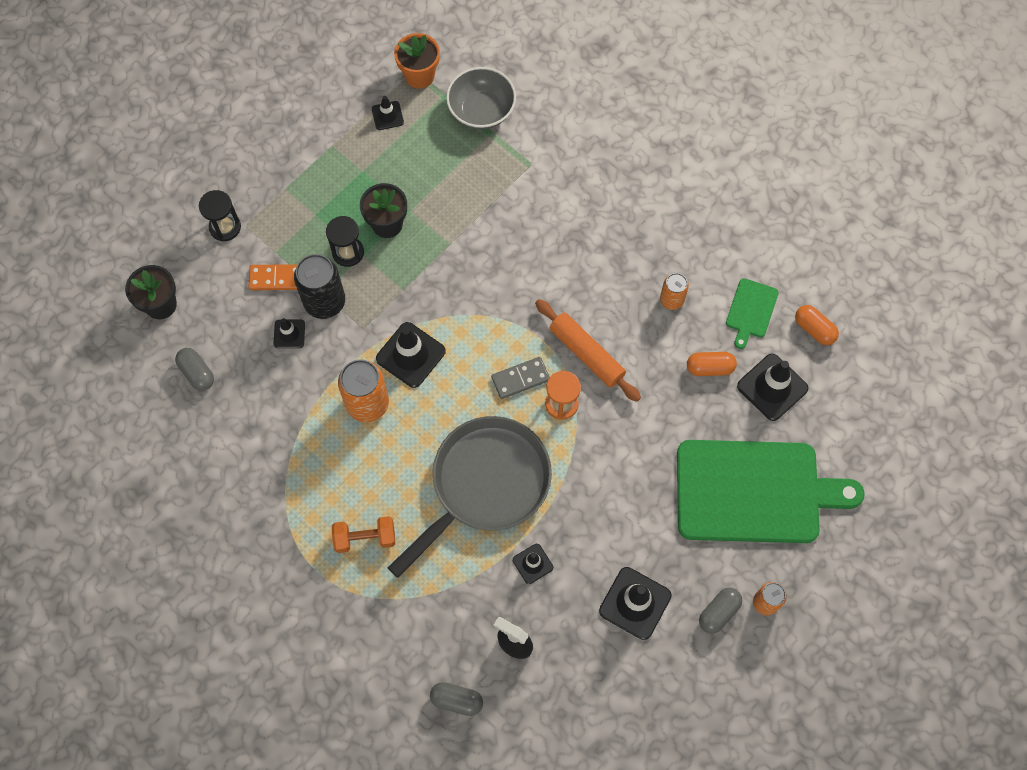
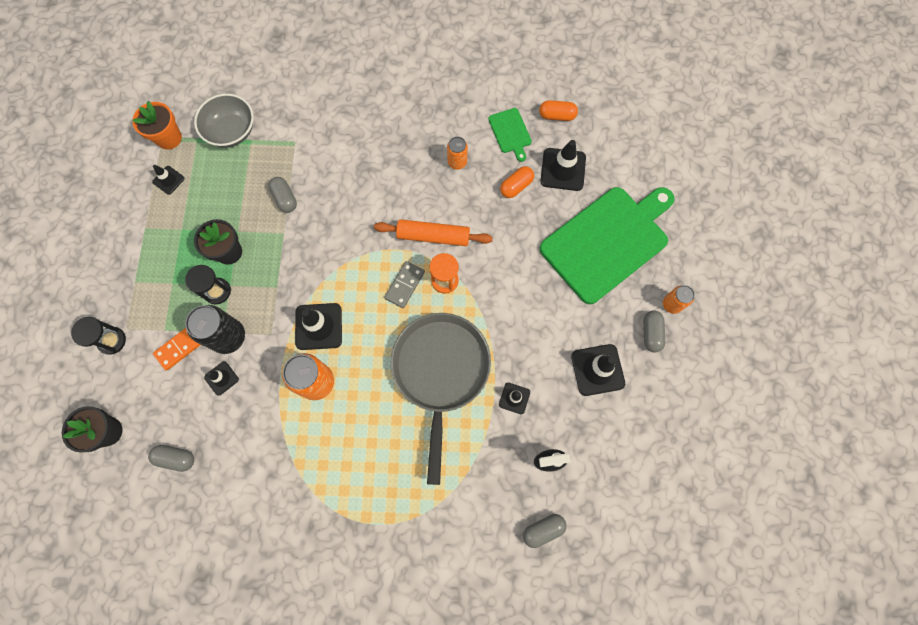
camera: 40 degrees left, 5 degrees up
orange dumbbell [332,516,395,553] -> none
none -> grey capsule [268,177,297,213]

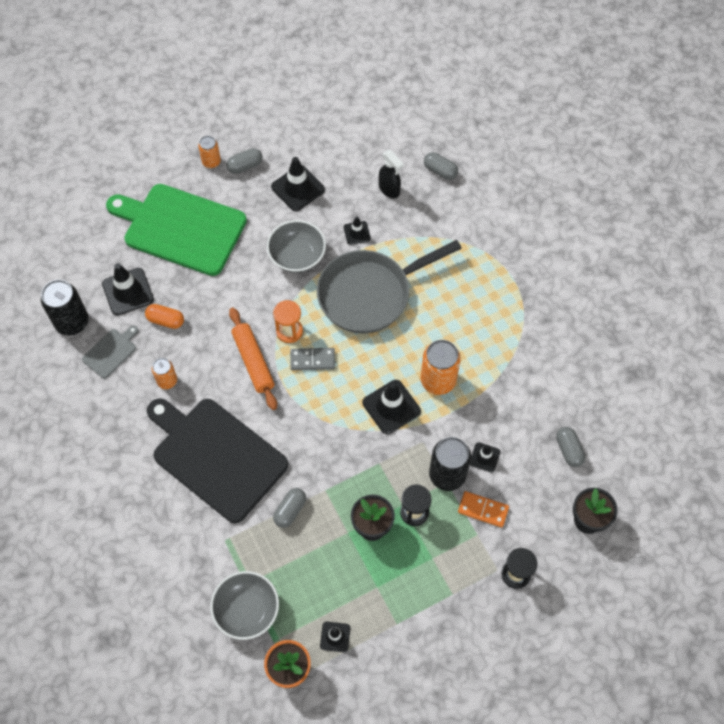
camera: 120 degrees left, 10 degrees down
green cutting board [488,108,532,162] -> grey cutting board [82,326,138,379]
orange capsule [539,100,578,121] -> black can [41,280,89,335]
none -> black cutting board [147,398,288,523]
none -> grey bowl [267,220,326,273]

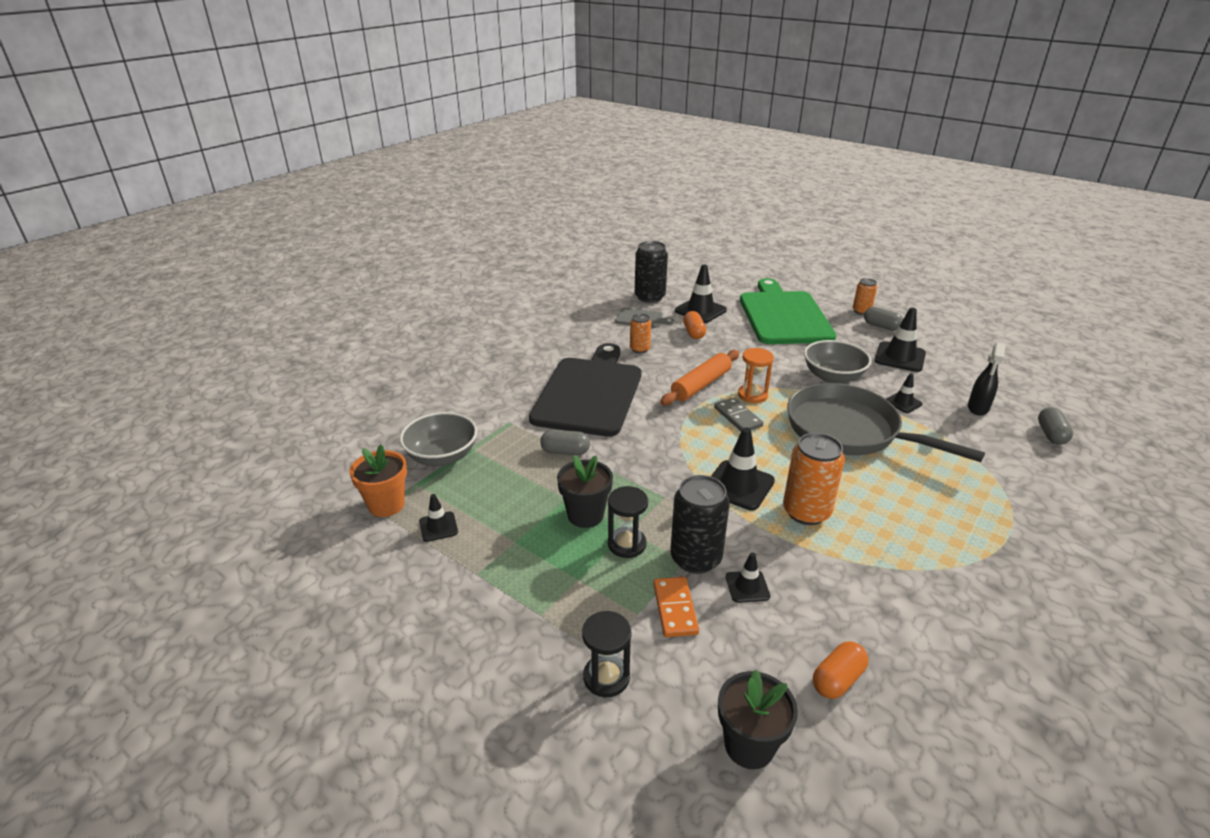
camera: 65 degrees right, 30 degrees down
grey capsule [556,427,585,467] -> orange capsule [813,641,869,699]

